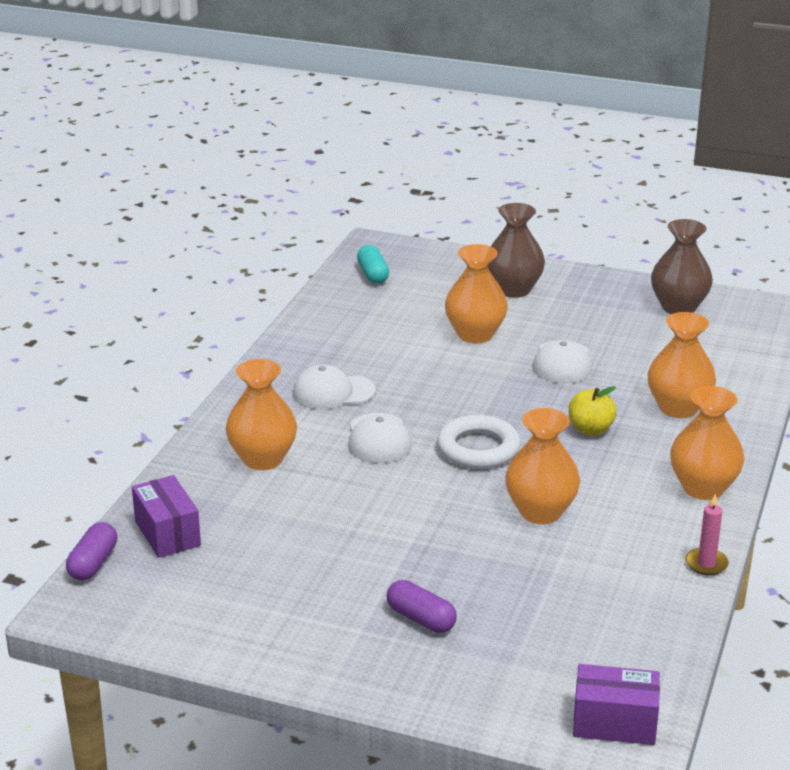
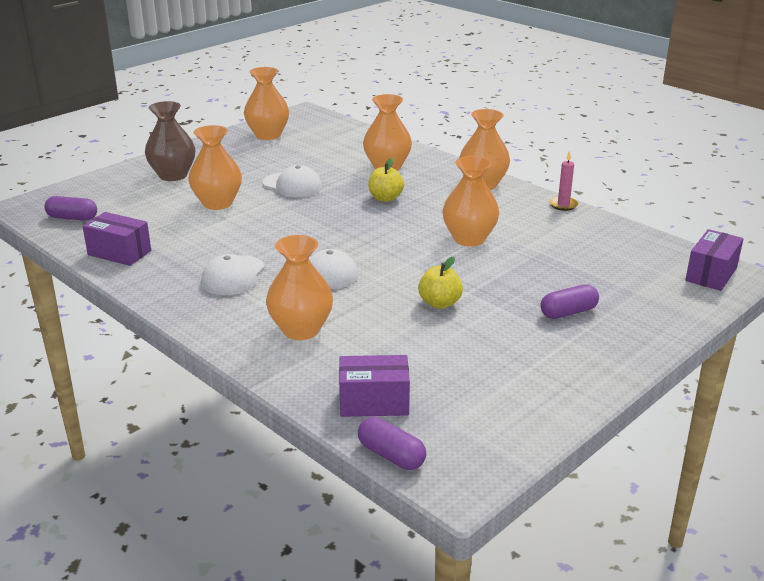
camera: 65 degrees left, 0 degrees up
turquoise capsule [357,245,389,284] -> purple capsule [45,196,97,221]
white ring [437,415,521,469] -> none
brown vase [651,219,713,314] -> orange vase [244,67,289,140]
none -> purple box [82,212,151,266]
none -> yellow apple [418,256,463,309]

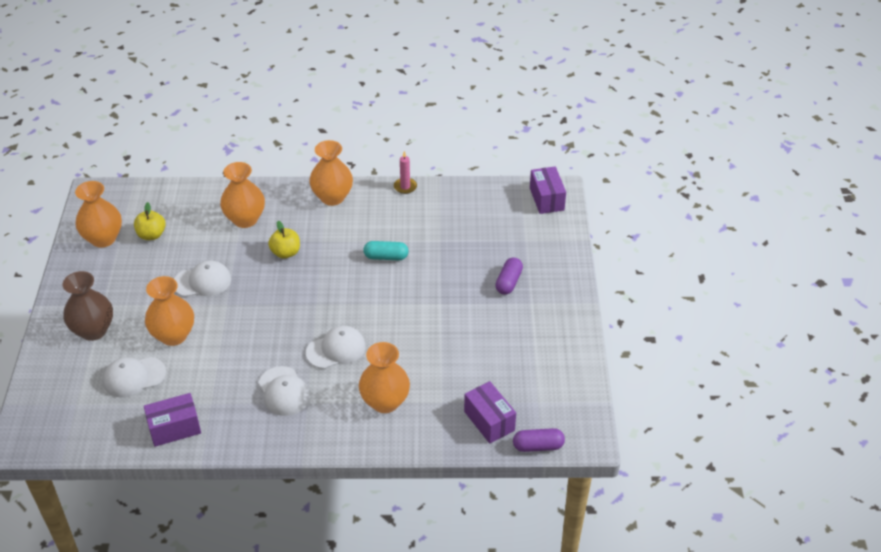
camera: 45 degrees left, 15 degrees up
purple capsule [45,196,97,221] -> none
purple box [339,355,410,417] -> purple box turned 75 degrees counterclockwise [464,381,516,444]
yellow apple [418,256,463,309] -> yellow apple moved to [134,202,166,240]
orange vase [442,156,500,246] -> turquoise capsule [363,241,409,260]
none -> white cap [103,357,166,397]

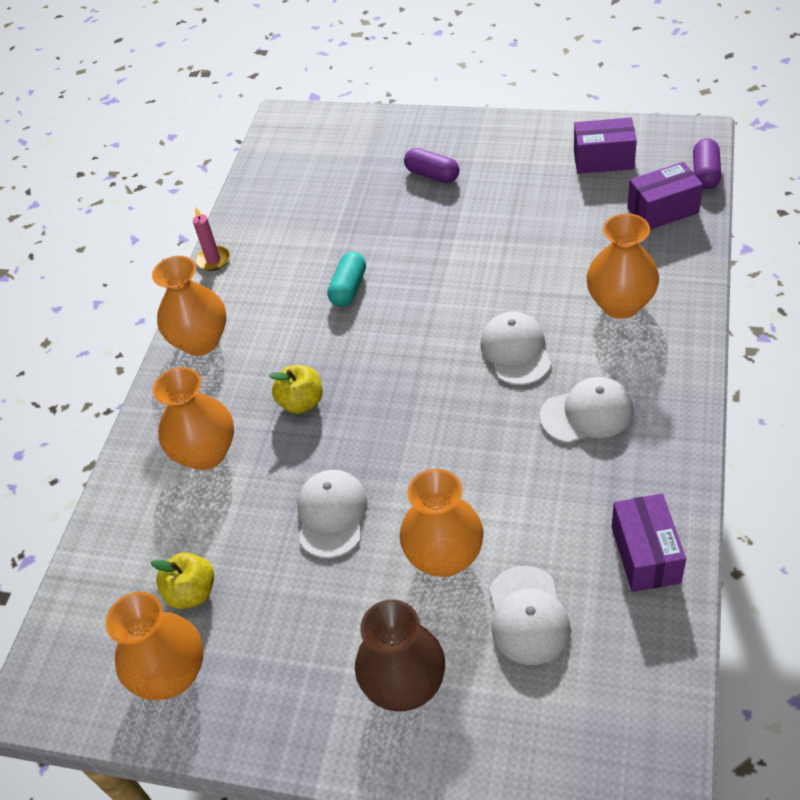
camera: 70 degrees left, 5 degrees up
purple box [530,167,566,214] -> purple box moved to [574,117,637,174]

